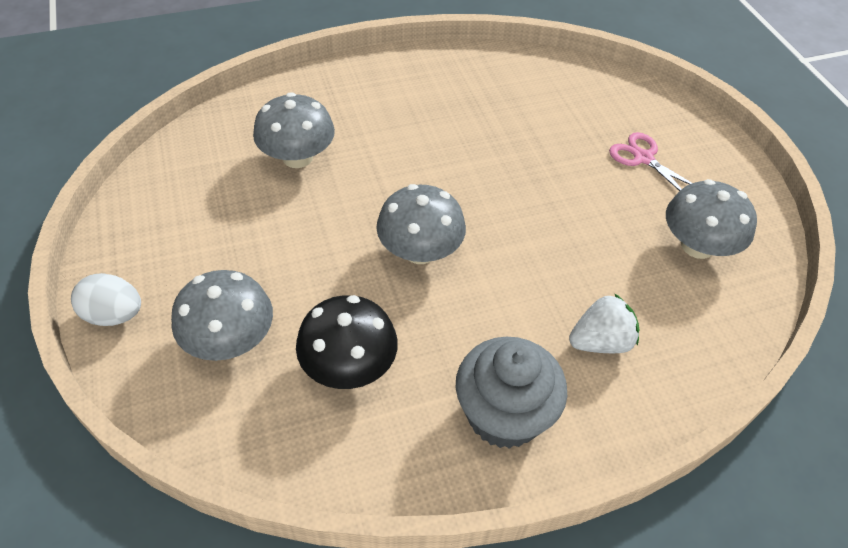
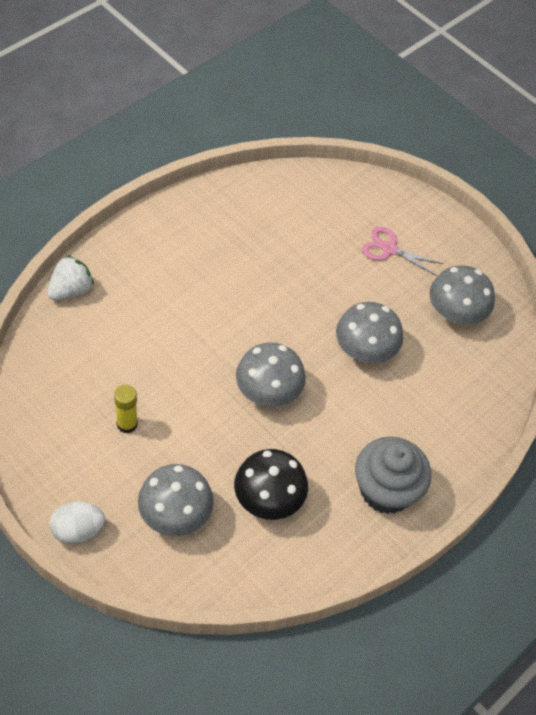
camera: 30 degrees left, 5 degrees up
grey mushroom [253,92,335,168] -> grey mushroom moved to [336,302,403,363]
white strawberry [569,293,639,353] -> white strawberry moved to [47,255,94,301]
none -> yellow glue stick [114,385,138,434]

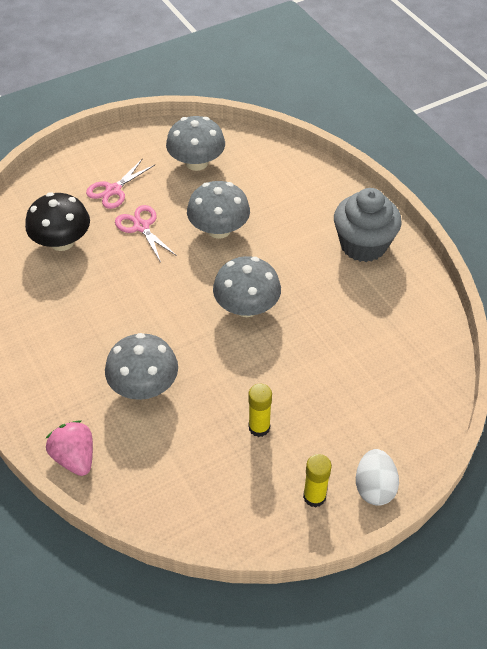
camera: 70 degrees left, 5 degrees down
white strawberry [47,255,94,301] -> pink strawberry [46,420,93,476]
grey mushroom [138,464,214,536] -> grey mushroom moved to [105,333,178,400]
black mushroom [234,449,308,520] -> black mushroom moved to [25,192,90,251]
none -> pink scissors [115,205,177,262]
none -> yellow glue stick [303,454,332,507]

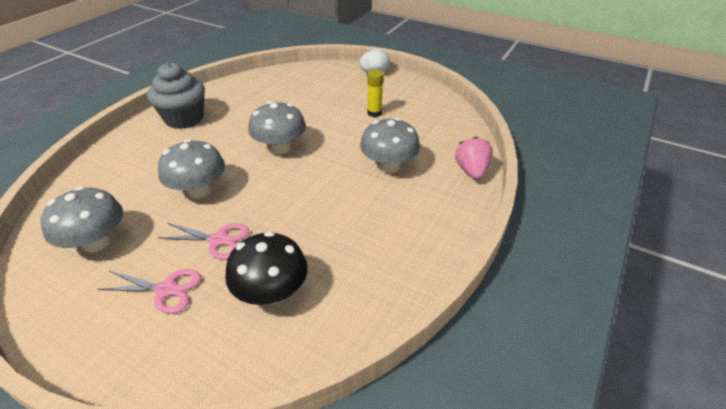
camera: 120 degrees left, 10 degrees down
pink strawberry [46,420,93,476] -> pink strawberry turned 150 degrees clockwise [455,136,493,180]
pink scissors [115,205,177,262] -> pink scissors turned 105 degrees counterclockwise [157,223,249,260]
yellow glue stick [303,454,332,507] -> none

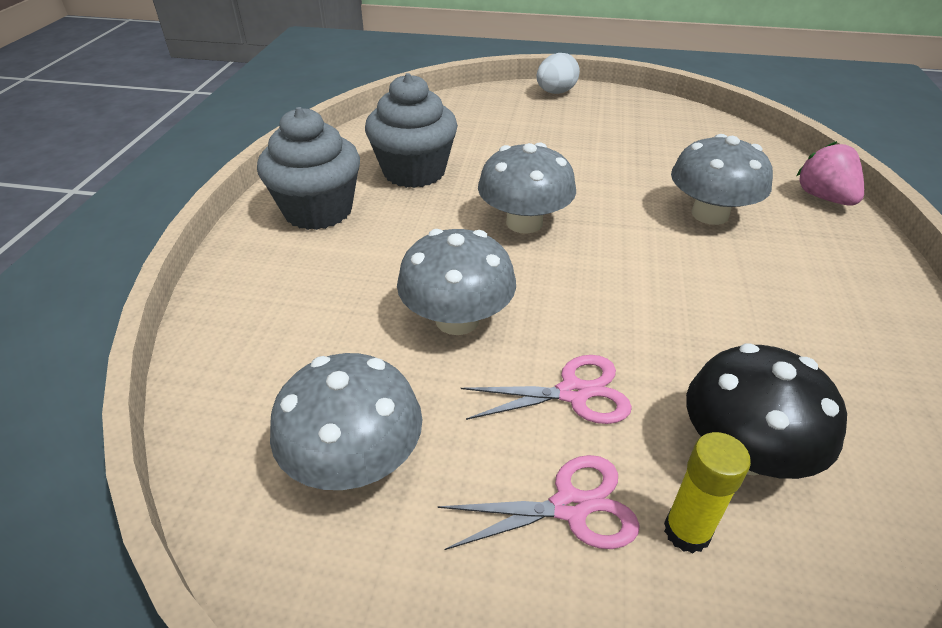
camera: 20 degrees left, 0 degrees up
yellow glue stick [367,70,384,117] -> yellow glue stick moved to [664,432,751,553]
none -> grey cupcake [365,73,458,188]

